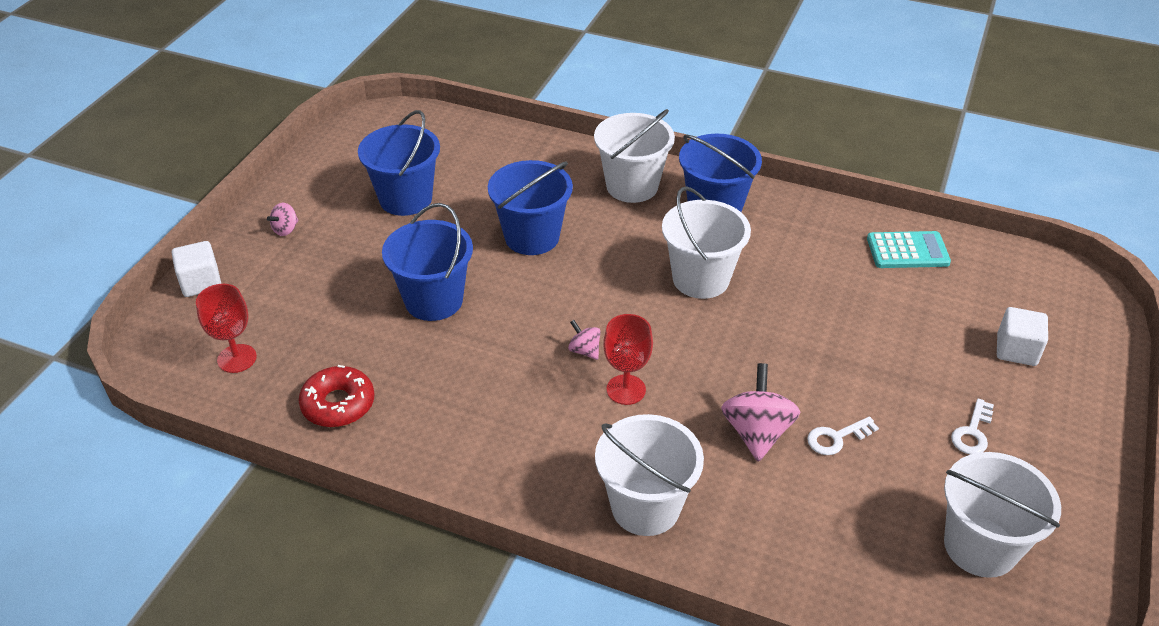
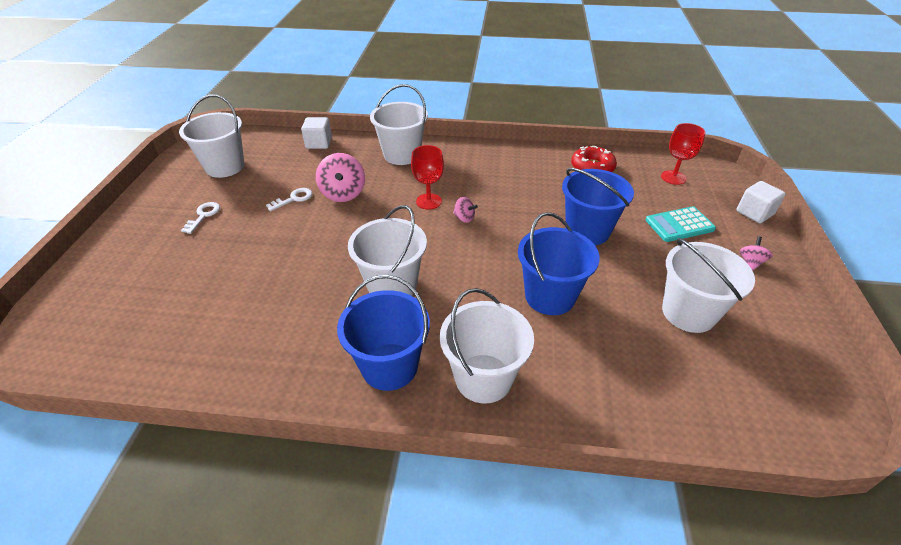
camera: 165 degrees right, 0 degrees up
blue bucket [358,110,440,216] -> white bucket [662,238,755,333]
turquoise calculator [867,231,951,268] -> turquoise calculator moved to [646,206,716,242]
white cube [997,307,1048,366] -> white cube moved to [301,117,332,149]

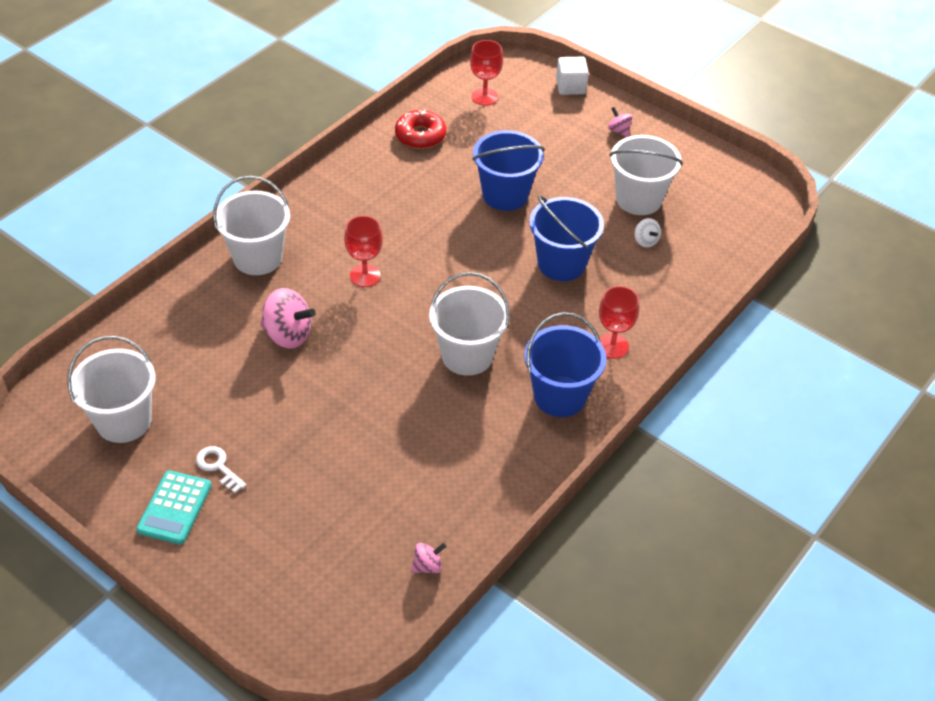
camera: 60 degrees left, 5 degrees up
white key [266,188,312,211] -> none
white cube [301,117,332,149] -> none
white bucket [440,288,534,404] -> red goblet [599,286,639,359]
pink spinning top [453,197,478,223] -> pink spinning top moved to [411,543,446,574]
turquoise calculator [646,206,716,242] -> turquoise calculator moved to [136,471,212,545]
none -> white spinning top [634,218,661,247]

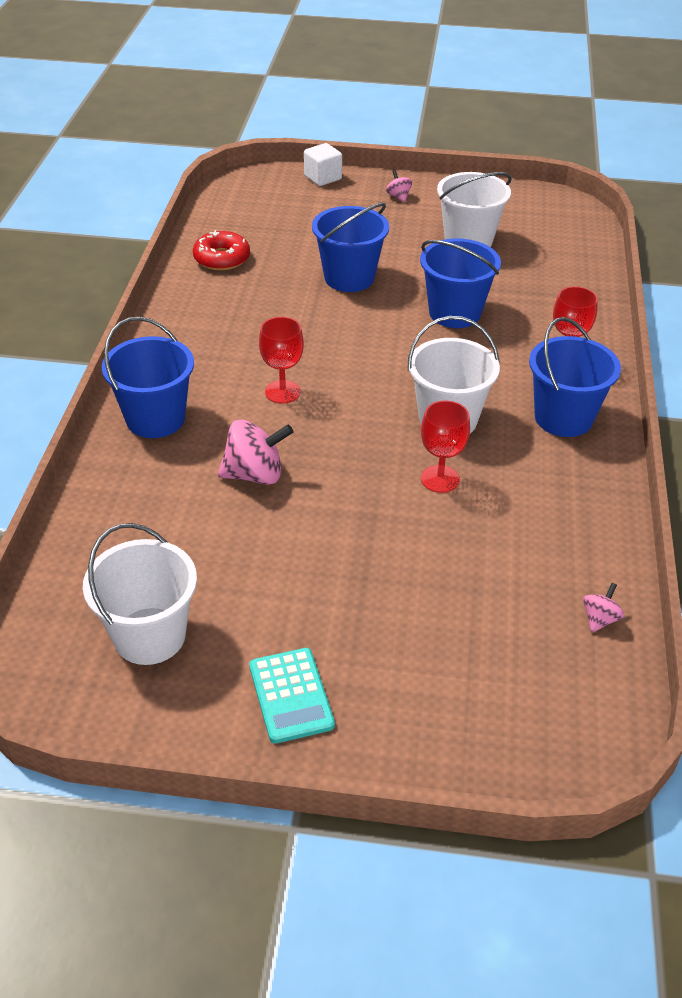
camera: 30 degrees left, 5 degrees down
white key [196,446,247,493] -> none
white bucket [213,176,290,275] -> blue bucket [102,317,194,438]
red goblet [470,40,503,106] -> red goblet moved to [421,400,470,493]
pink spinning top [608,107,632,137] -> pink spinning top turned 45 degrees clockwise [386,170,412,203]
white spinning top [634,218,661,247] -> none

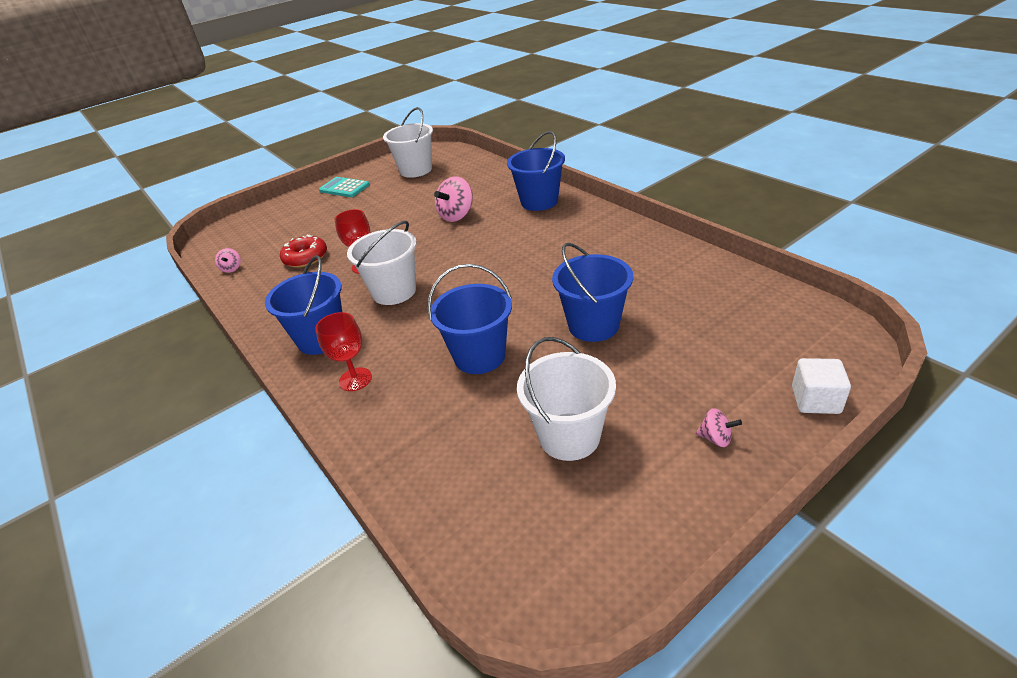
camera: 140 degrees right, 5 degrees down
red donut [193,230,250,270] -> red donut moved to [280,234,327,268]
red goblet [259,317,304,404] -> none

